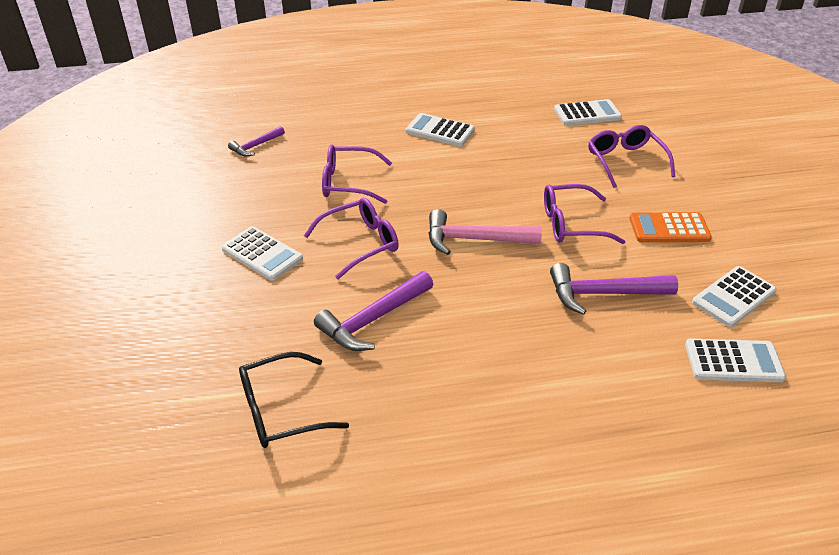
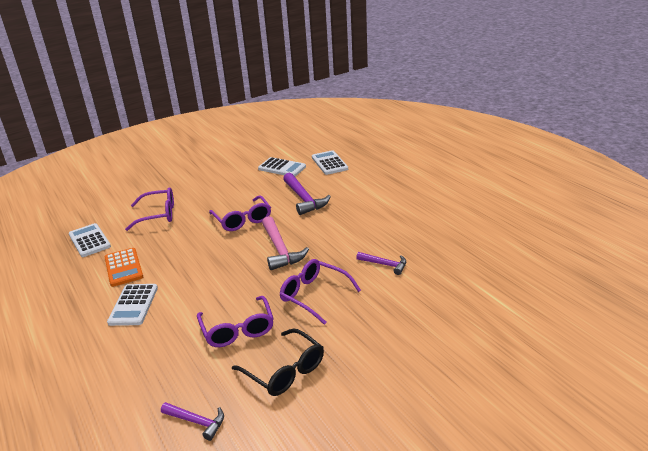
camera: 110 degrees left, 10 degrees down
white calculator [222,226,303,281] -> none
black glasses [239,352,349,448] -> black glasses moved to [232,328,324,396]
purple hammer [314,271,434,351] -> purple hammer [356,252,406,275], size x0.59
purple glasses [588,125,675,188] -> purple glasses turned 150 degrees counterclockwise [125,187,174,231]
orange calculator [630,212,712,243] -> orange calculator moved to [105,248,143,287]

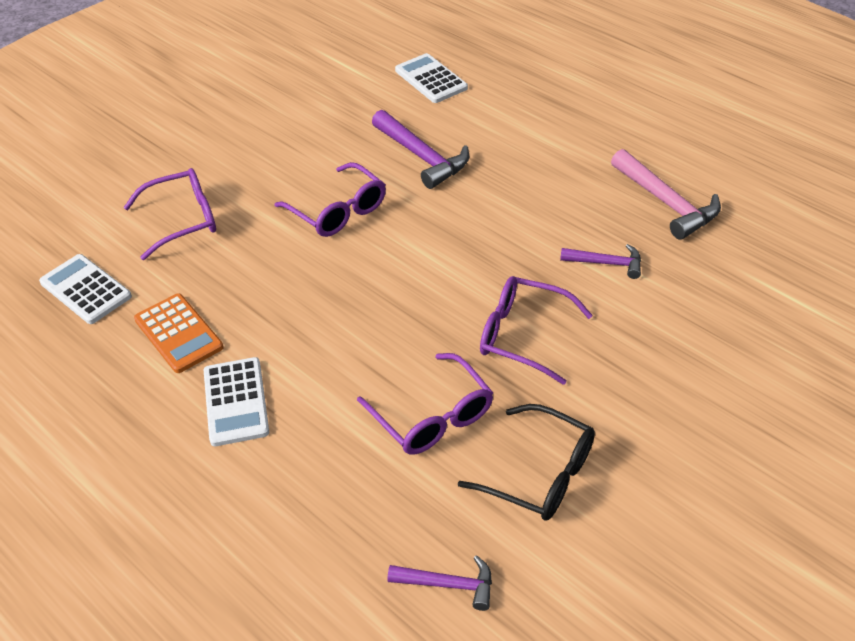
camera: 15 degrees left, 15 degrees up
white calculator [258,157,306,176] -> none
pink hammer [262,216,309,270] -> pink hammer moved to [611,149,721,240]

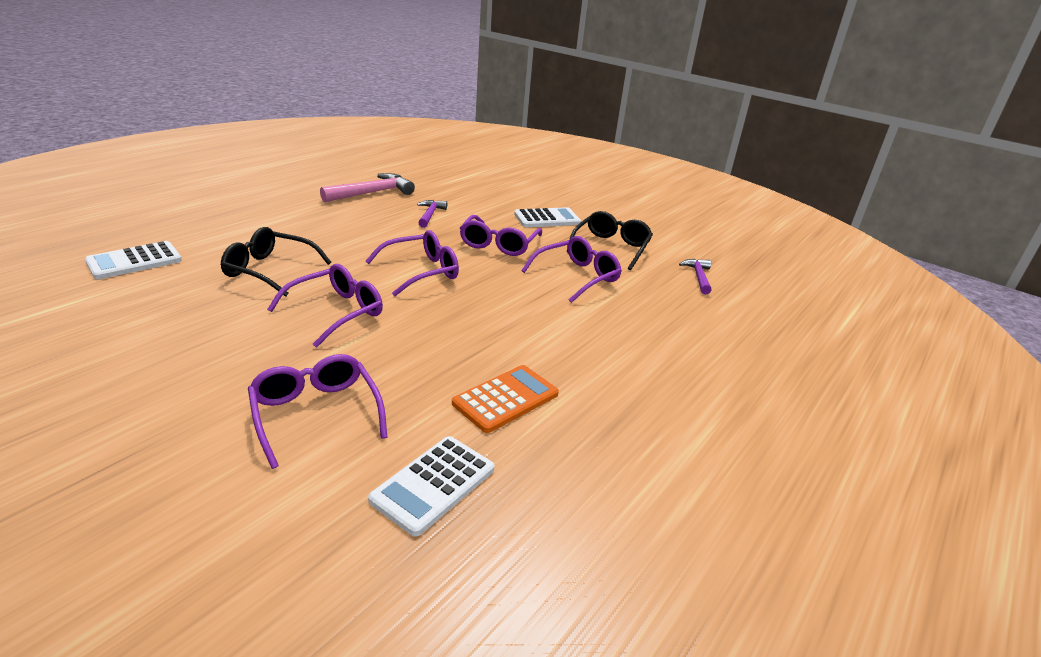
camera: 100 degrees left, 15 degrees down
white calculator [204,357,269,446] -> white calculator moved to [514,207,581,227]
purple hammer [372,110,469,189] -> black glasses [221,227,331,297]
none -> purple glasses [366,230,459,296]

